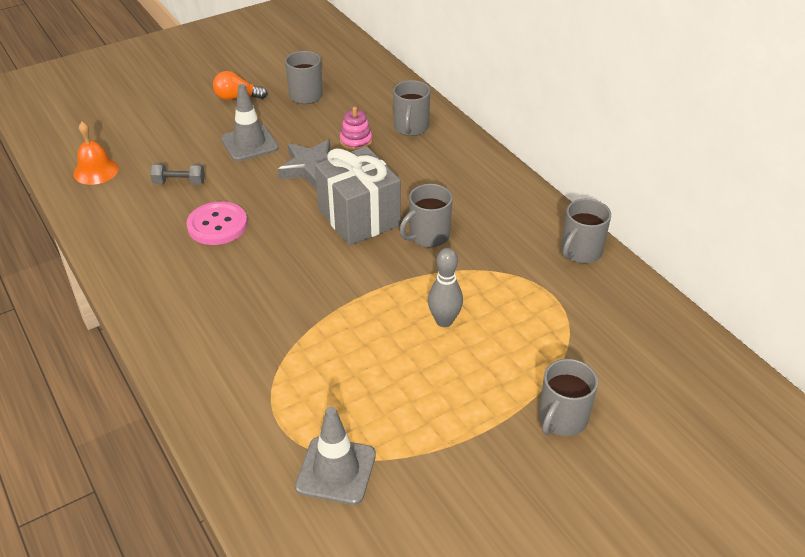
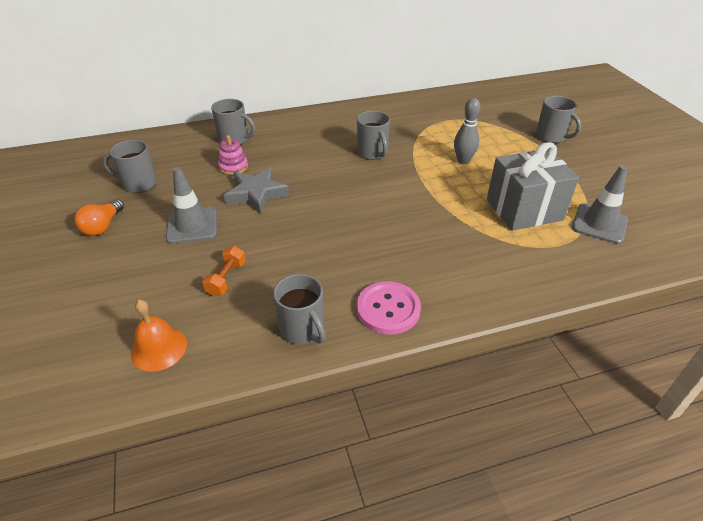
camera: 75 degrees left, 0 degrees up
grey dumbbell [150,163,205,185] -> orange dumbbell [202,246,246,296]
pink button [186,201,247,245] -> pink button moved to [357,281,421,335]
grey gift [315,146,401,245] -> grey gift moved to [487,142,579,231]
grey mug [562,199,611,263] -> grey mug moved to [273,274,325,344]

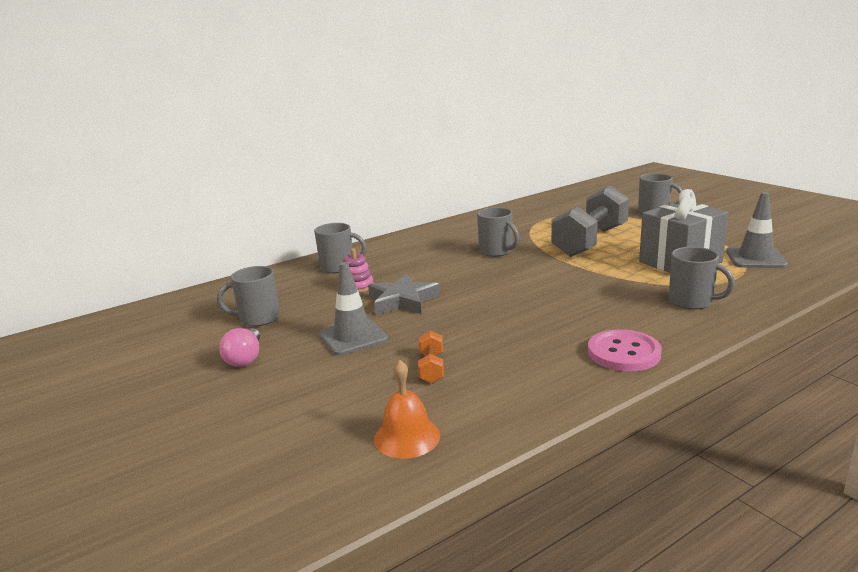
camera: 15 degrees left, 20 degrees down
orange light bulb [75,199,124,236] -> pink light bulb [219,328,260,367]
grey mug [273,274,325,344] -> grey mug moved to [669,247,735,310]
grey bowling pin [454,98,481,164] -> grey dumbbell [551,186,629,257]

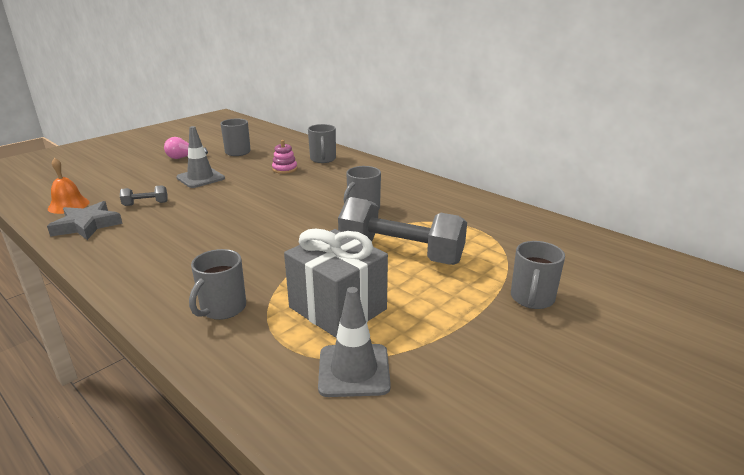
camera: 75 degrees right, 5 degrees up
grey star [368,274,440,315] -> grey star moved to [47,201,123,240]
orange dumbbell [418,330,444,383] -> grey dumbbell [120,185,168,206]
pink button [588,329,662,371] -> none

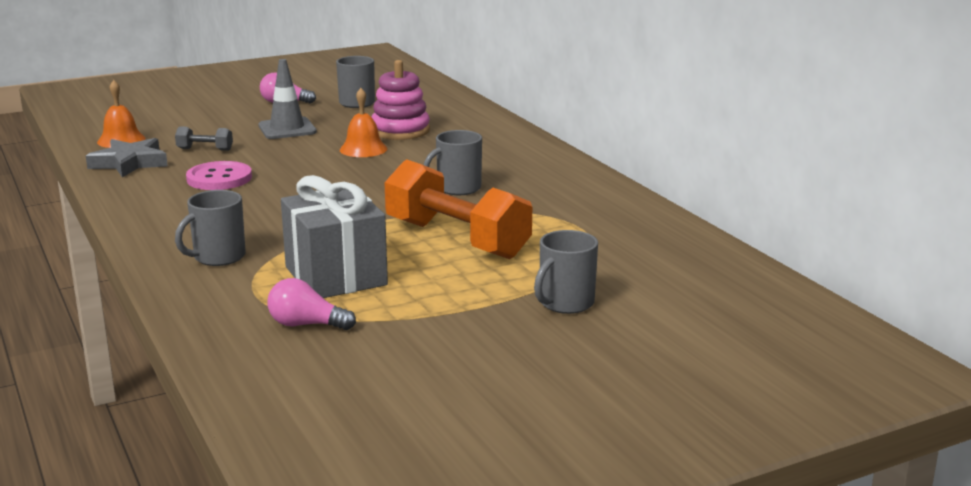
camera: 20 degrees right, 5 degrees down
pink stacking toy [272,140,297,174] -> pink stacking toy [371,60,430,140], size x1.68
grey mug [308,124,336,163] -> none
grey traffic cone [318,287,391,397] -> pink light bulb [268,278,356,330]
grey dumbbell [338,197,467,265] -> orange dumbbell [384,159,532,259]
none -> pink button [186,161,252,190]
none -> orange bell [340,88,387,157]

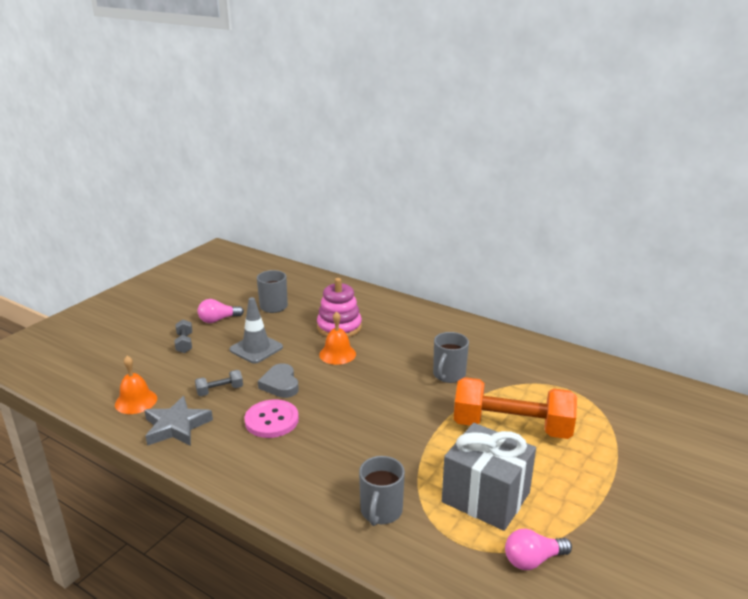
camera: 30 degrees left, 5 degrees up
grey mug [534,230,598,314] -> none
none -> grey dumbbell [174,320,192,353]
none -> grey heart [258,363,299,398]

